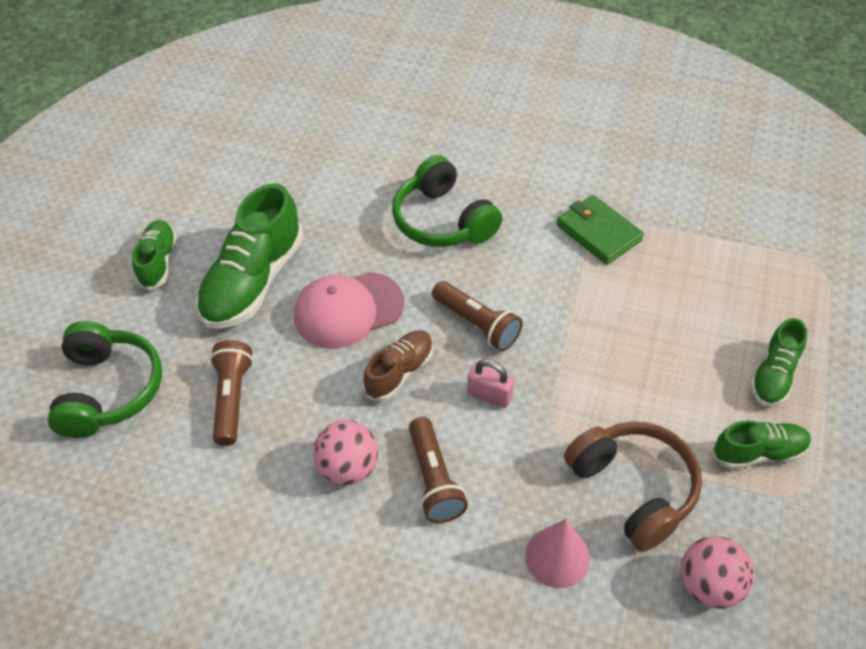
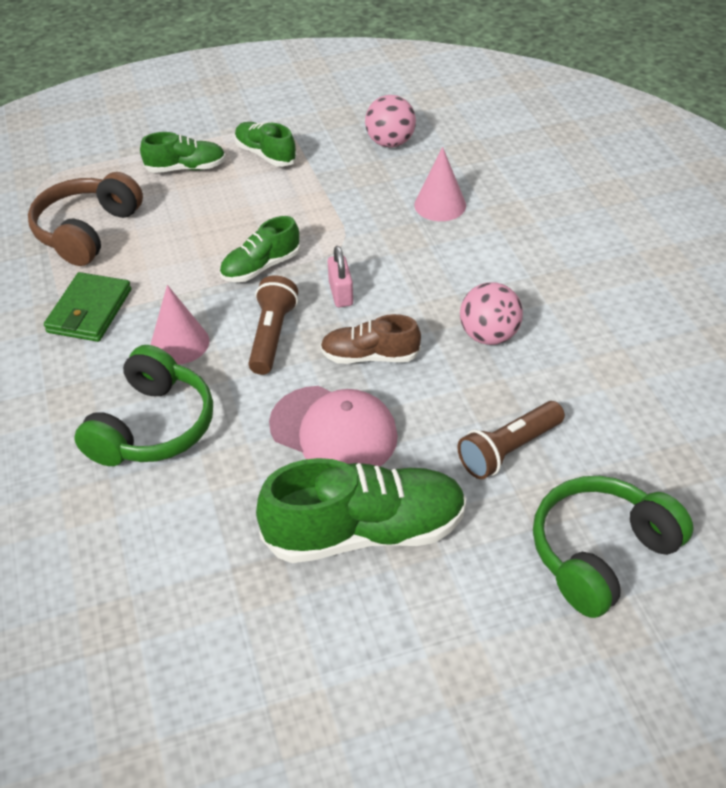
camera: 125 degrees left, 5 degrees down
green shoe [132,220,177,291] -> green shoe moved to [220,216,300,282]
brown flashlight [409,417,468,523] -> none
brown headphones [564,421,702,552] -> brown headphones moved to [28,172,143,266]
none -> pink cone [150,285,209,364]

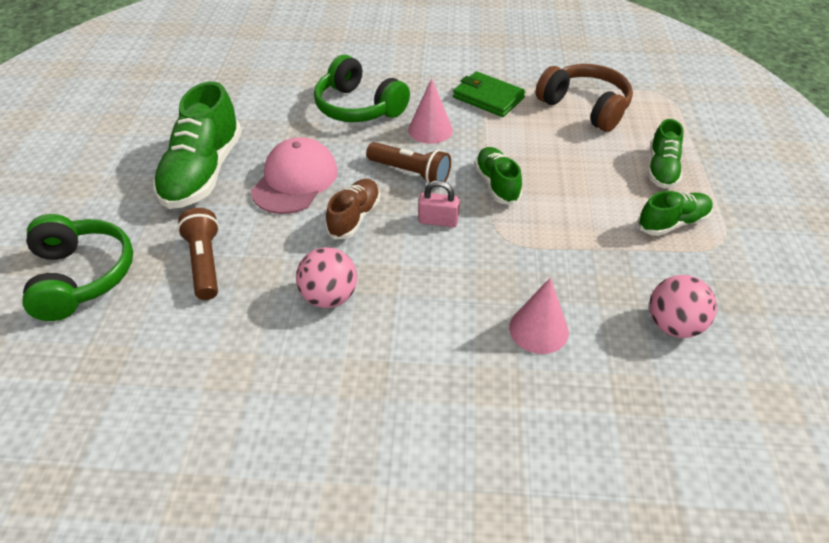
camera: 110 degrees right, 0 degrees up
pink cap [269,386,398,466] -> pink cap turned 150 degrees clockwise [251,137,338,214]

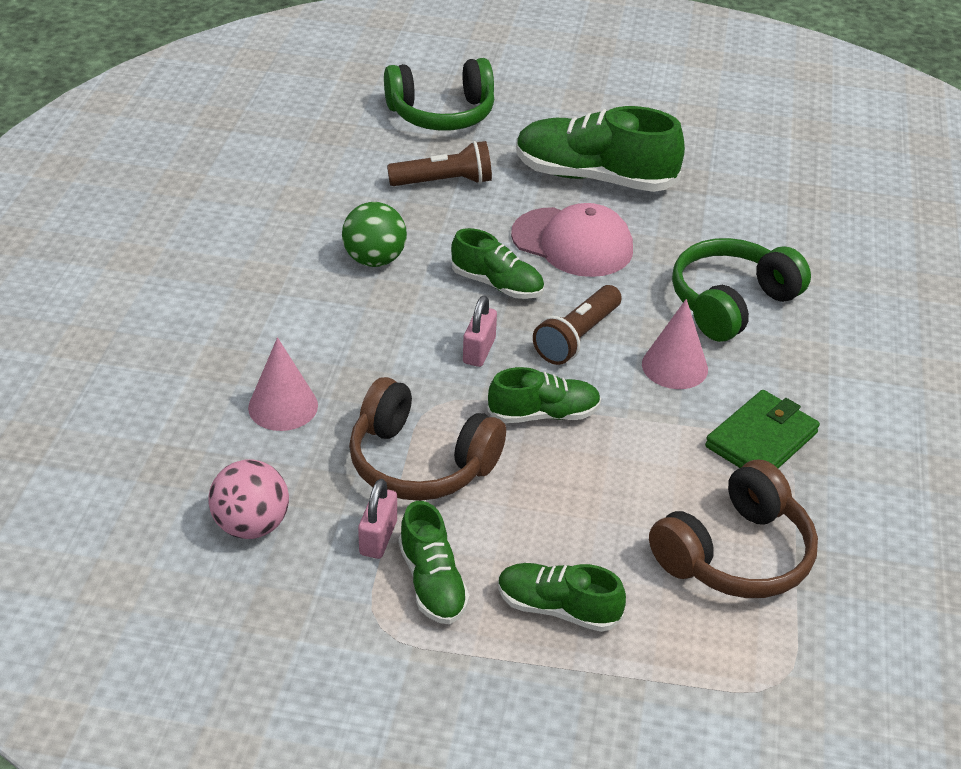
camera: 95 degrees right, 5 degrees down
pink ball [296,247,357,308] -> green ball [342,202,407,267]
brown shoe [326,179,380,240] -> green shoe [451,228,544,299]
none -> brown headphones [349,377,506,501]
none -> pink padlock [358,479,397,559]

